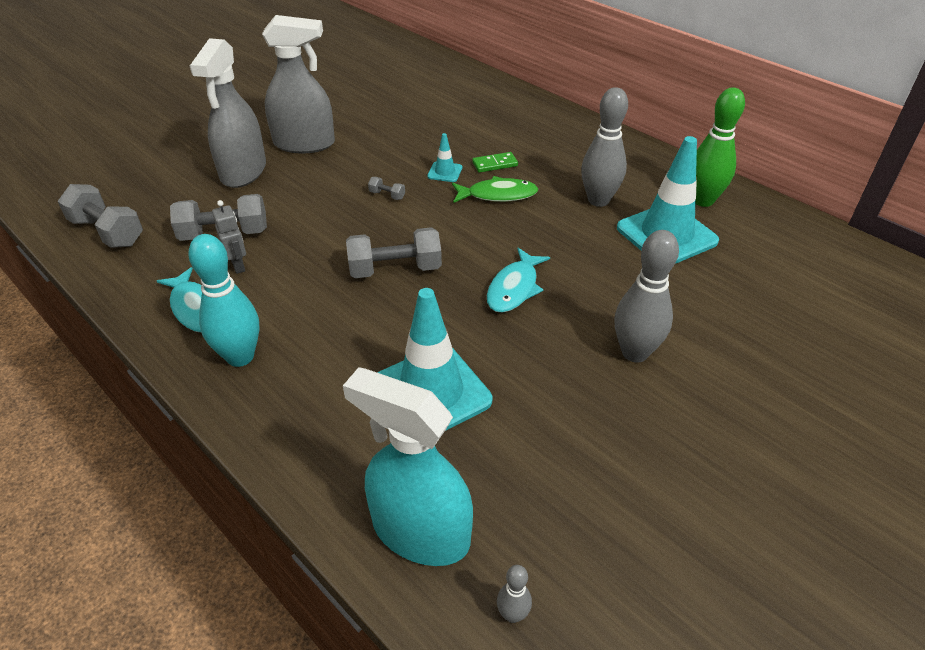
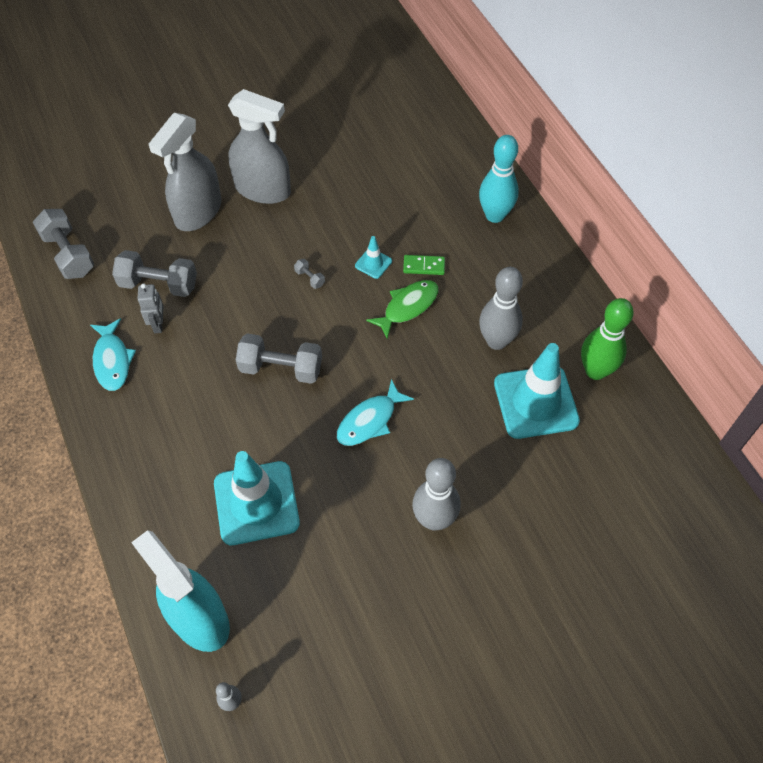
camera: 20 degrees right, 15 degrees up
turquoise bowling pin [188,234,260,367] -> turquoise bowling pin moved to [479,135,519,223]
green fish [452,176,538,203] -> green fish turned 60 degrees counterclockwise [366,280,438,339]

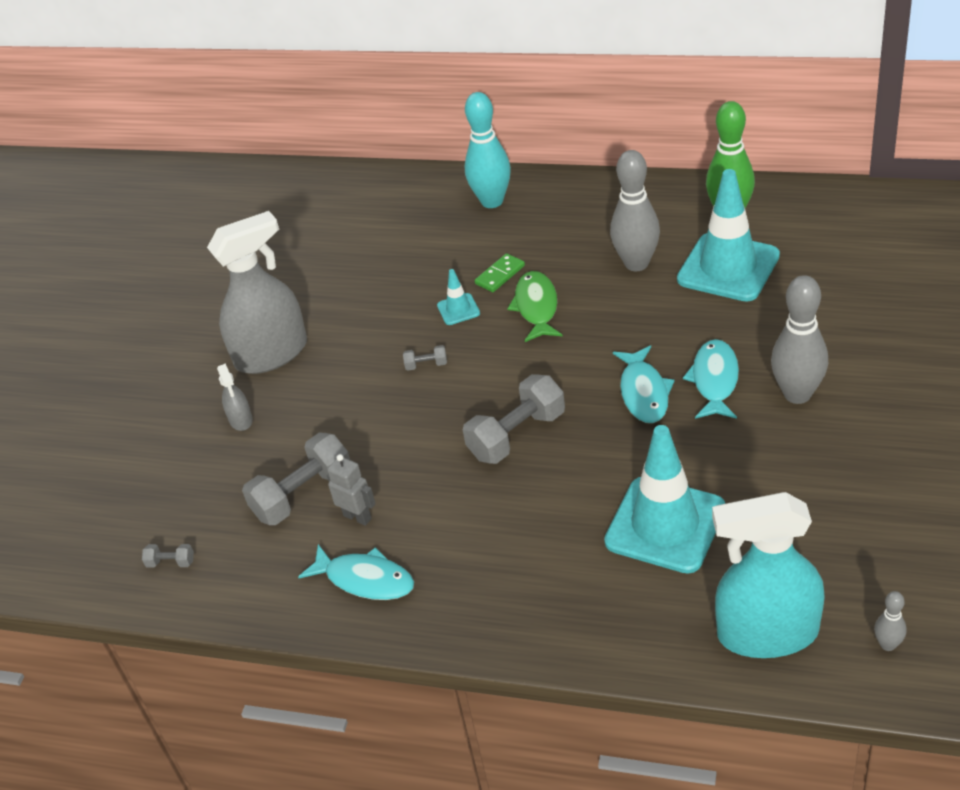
camera: 45 degrees left, 15 degrees down
grey dumbbell [33,209,94,279] -> grey dumbbell [142,544,194,568], size x0.44
grey spray bottle [149,113,221,231] -> grey spray bottle [217,363,253,431], size x0.44
none -> turquoise fish [683,339,739,419]

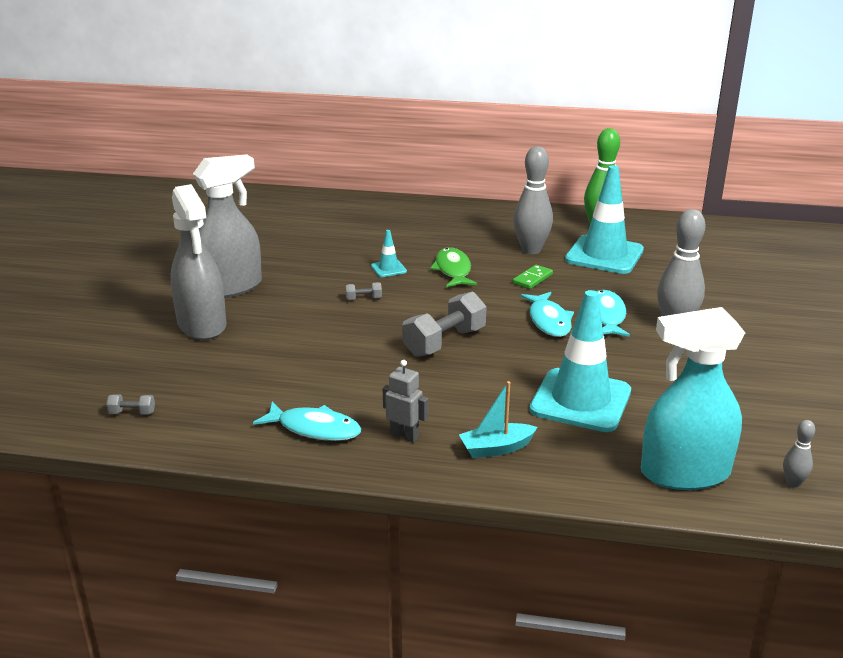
camera: 10 degrees left, 15 degrees down
grey spray bottle [217,363,253,431] -> grey spray bottle [171,184,227,340], size x2.29
grey dumbbell [242,433,350,525] -> none
grey robot [327,454,376,526] -> grey robot moved to [383,360,428,443]
turquoise bowling pin [465,92,511,208] -> none
green domino [475,253,525,292] -> green domino moved to [513,265,553,289]
none -> turquoise boat [459,381,538,458]

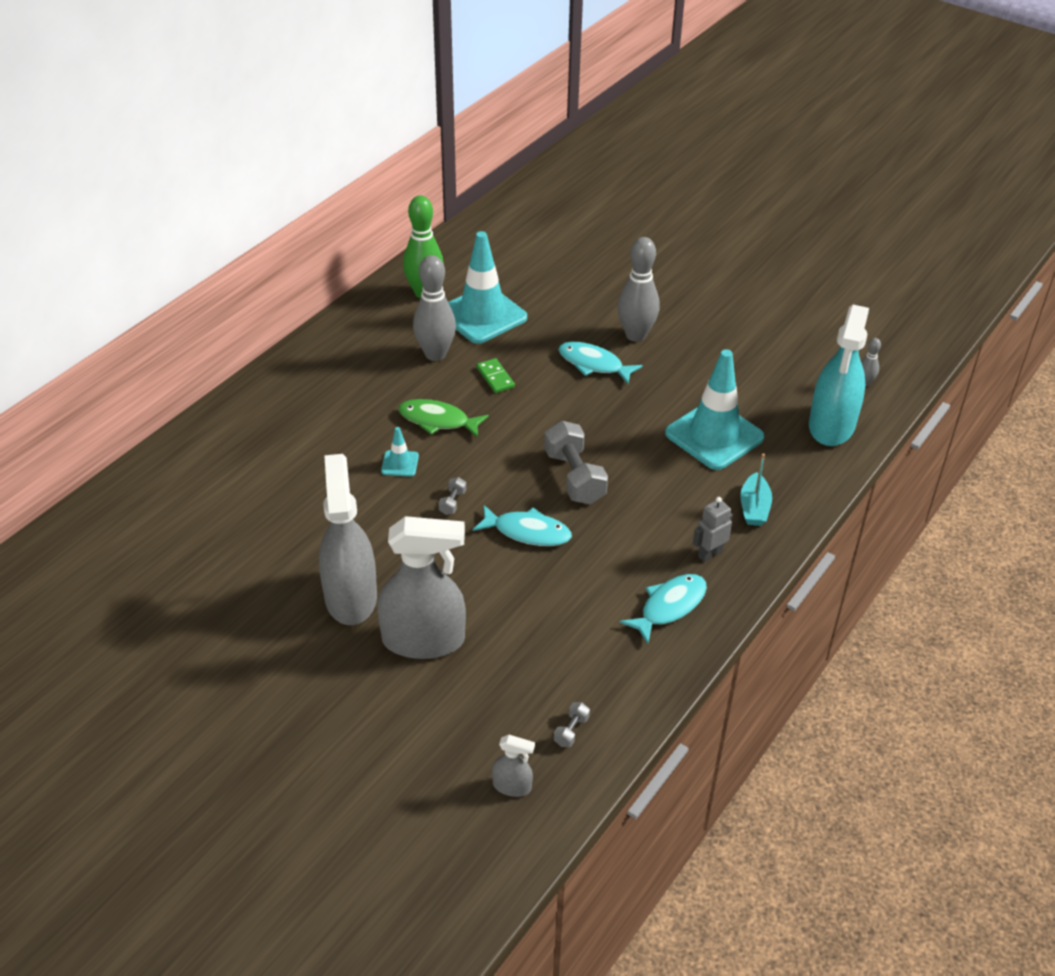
camera: 65 degrees left, 15 degrees up
turquoise fish [520,292,574,337] -> turquoise fish moved to [473,505,572,546]
none -> grey spray bottle [492,735,535,797]

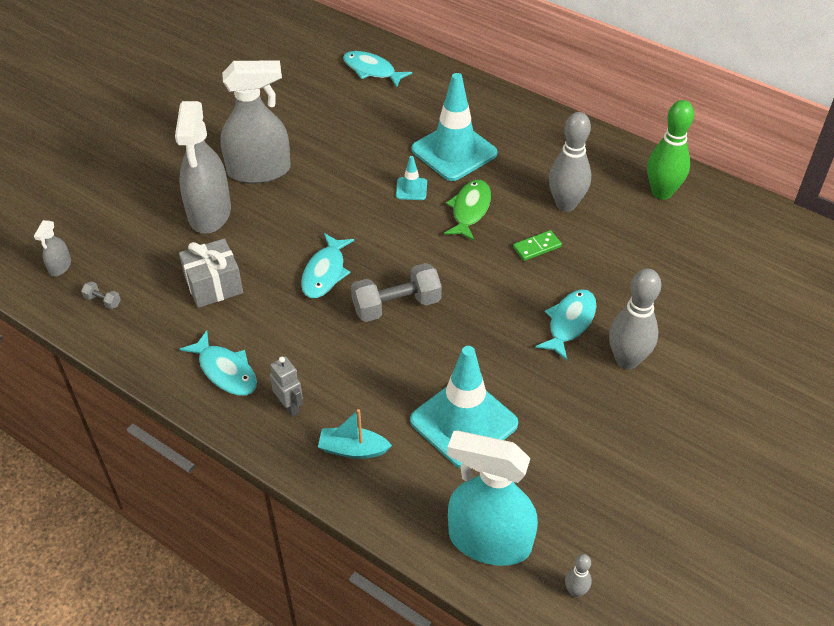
camera: 90 degrees right, 5 degrees up
grey dumbbell [438,477,466,515] -> none
turquoise traffic cone [448,231,527,344] -> turquoise traffic cone moved to [411,73,498,181]
none -> grey gift [179,238,243,308]
none -> turquoise fish [343,51,412,87]

